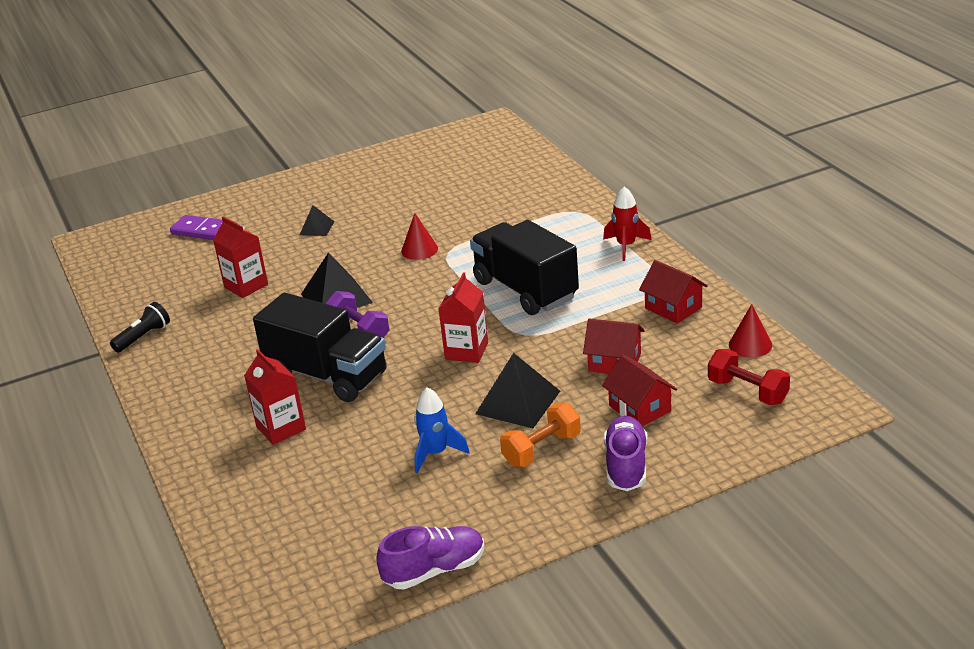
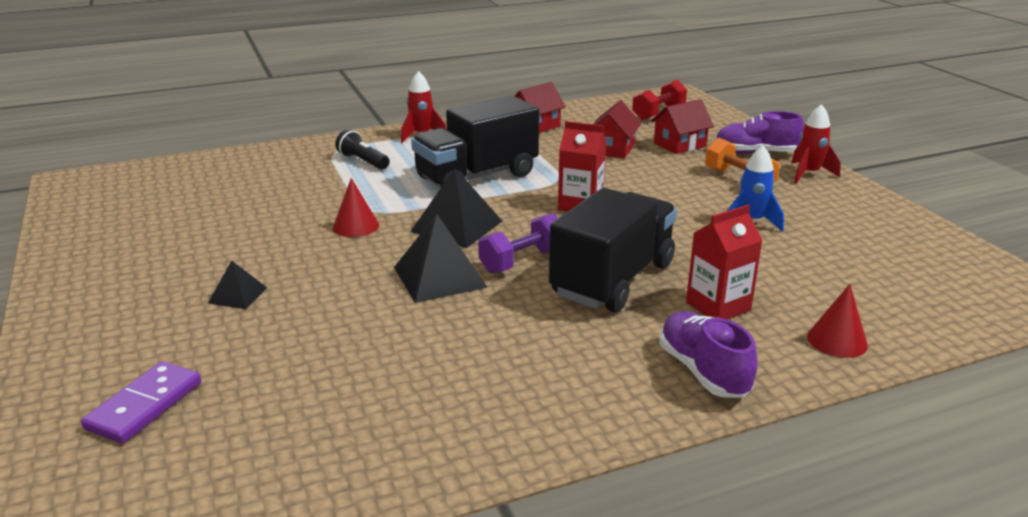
camera: 90 degrees left, 5 degrees down
black flashlight [110,302,170,352] -> black flashlight moved to [335,129,390,170]
red carton [213,216,268,298] -> none
purple shoe [376,526,484,590] -> purple shoe moved to [659,311,758,398]
black pyramid [475,353,560,428] -> black pyramid moved to [411,168,502,248]
red cone [729,304,772,358] -> red cone moved to [807,284,868,358]
none -> red rocket [791,104,841,183]

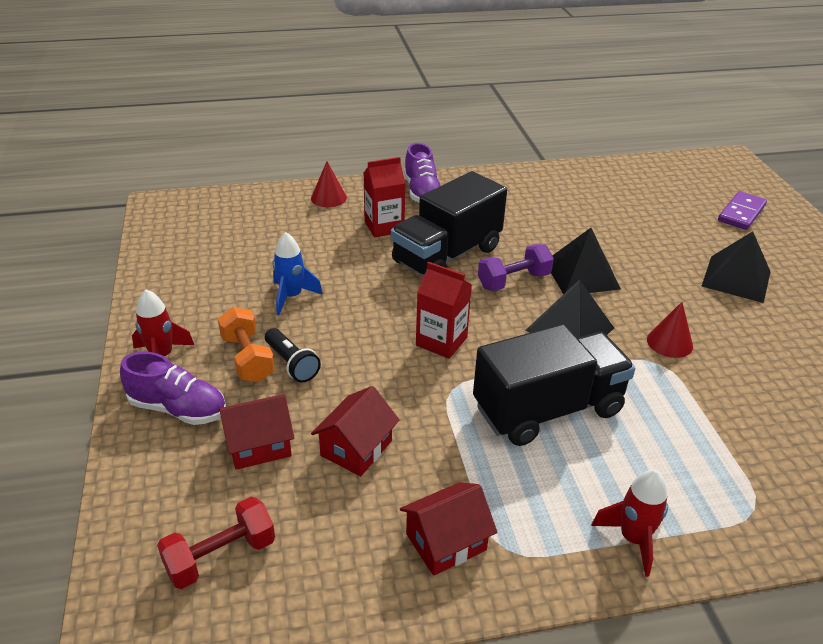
camera: 170 degrees left, 10 degrees up
black pyramid [208,261,267,309] -> black pyramid [702,231,771,303], size x1.82
black flashlight [335,129,390,170] -> black flashlight moved to [265,328,321,383]

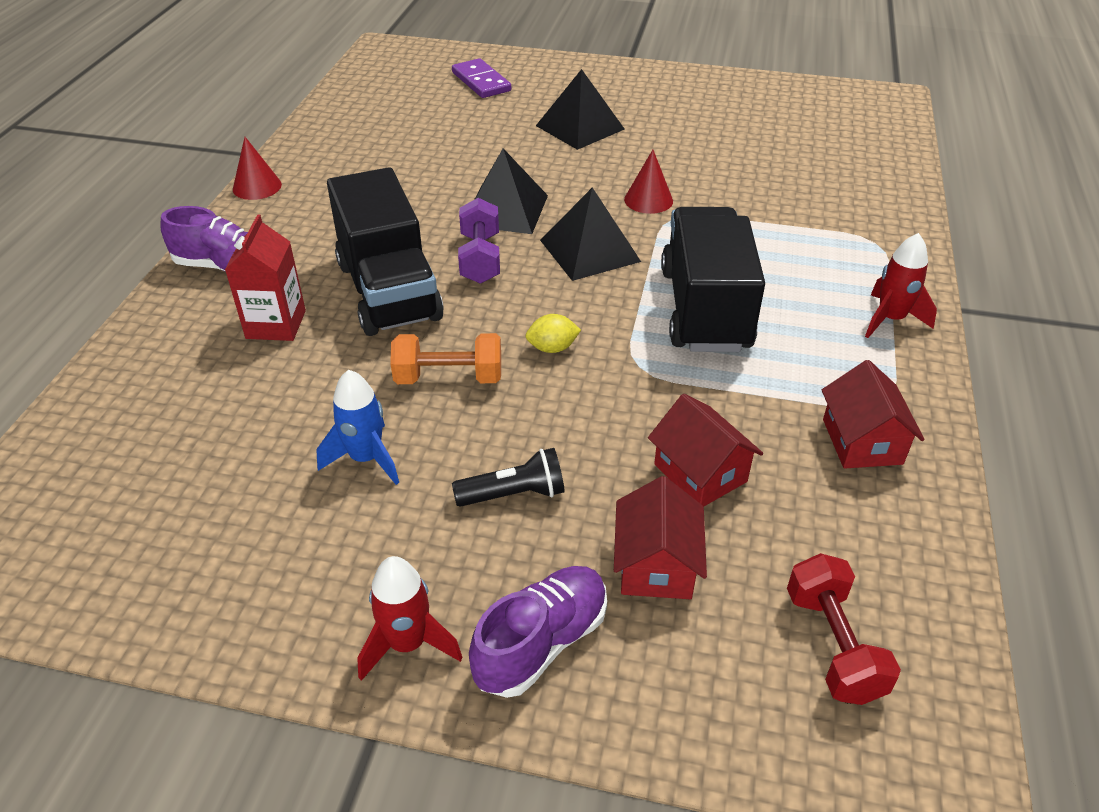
camera: 65 degrees left, 5 degrees up
orange dumbbell [218,307,275,382] -> orange dumbbell moved to [390,333,501,384]
red cone [311,161,347,207] -> red cone moved to [233,137,282,200]
red carton [416,262,472,359] -> yellow lemon [525,314,581,353]

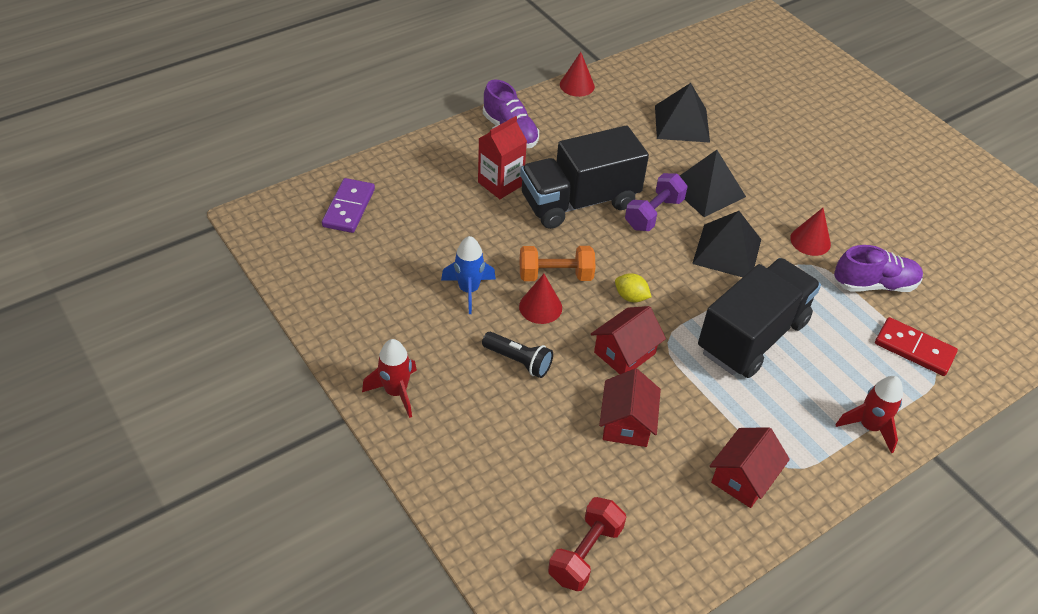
camera: 40 degrees right, 5 degrees up
black truck [327,167,444,336] -> black truck turned 45 degrees clockwise [520,126,649,229]
orange dumbbell [390,333,501,384] -> orange dumbbell turned 45 degrees counterclockwise [520,246,596,281]
purple domino [452,58,511,98] -> purple domino moved to [322,178,375,233]
purple shoe [469,566,607,698] -> purple shoe moved to [834,245,923,292]
black pyramid [536,69,624,150] -> black pyramid moved to [655,83,710,143]
red house [614,476,707,599] -> red house moved to [591,306,666,374]
none -> red cone [519,274,562,324]
none -> red domino [875,317,958,376]

